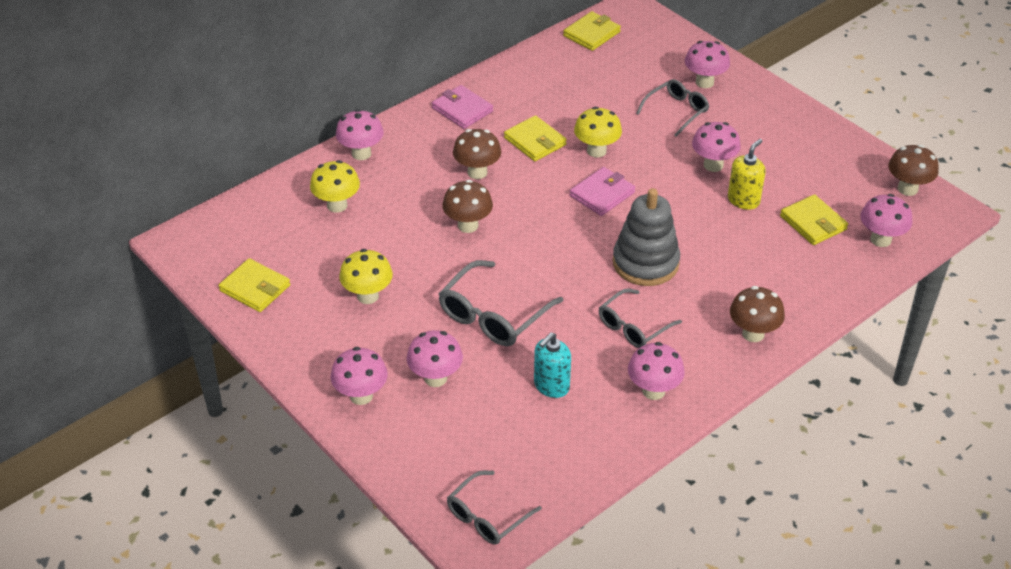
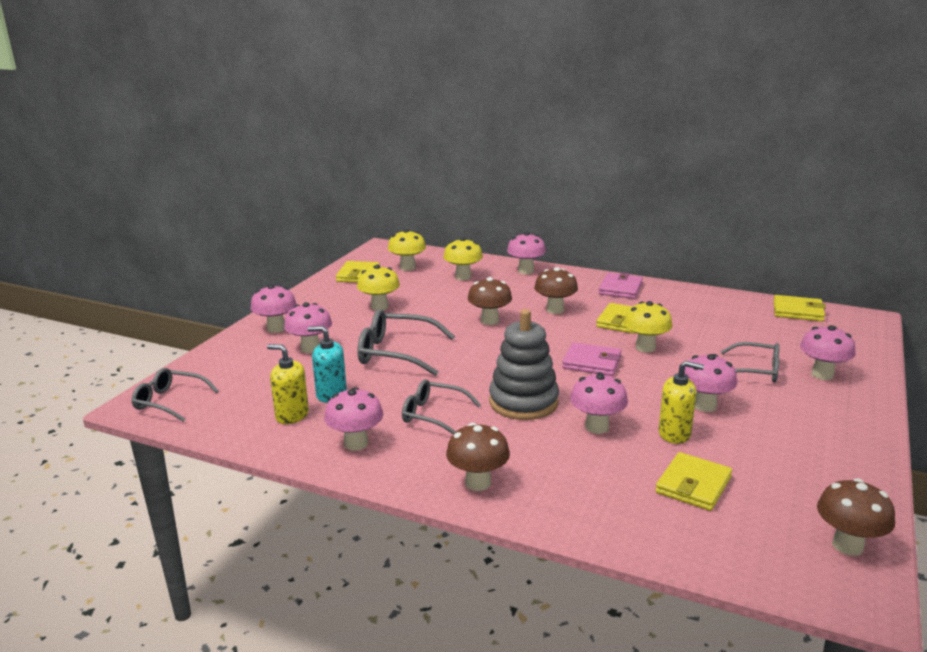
camera: 65 degrees right, 20 degrees down
pink mushroom [860,194,912,247] -> pink mushroom moved to [570,372,628,434]
none -> yellow soap dispenser [267,344,309,424]
none -> yellow mushroom [388,229,426,271]

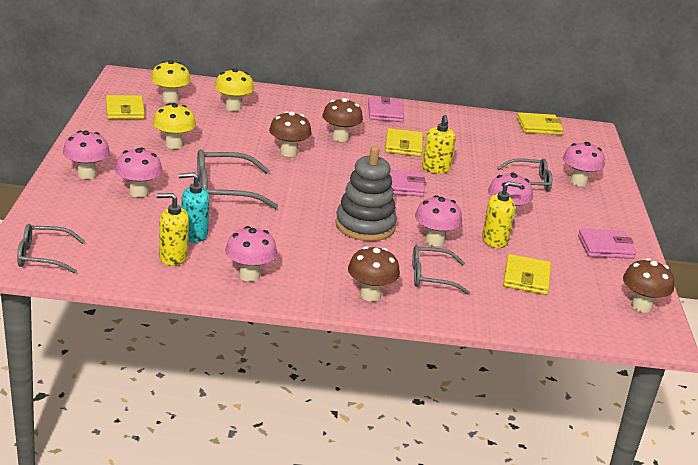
camera: 25 degrees left, 5 degrees up
grey glasses [402,379,481,434] -> grey glasses moved to [412,245,470,295]
pink mushroom [507,232,546,274] -> none
yellow mushroom [624,301,672,353] -> yellow soap dispenser [422,115,456,174]
none -> pink wallet [578,229,636,259]

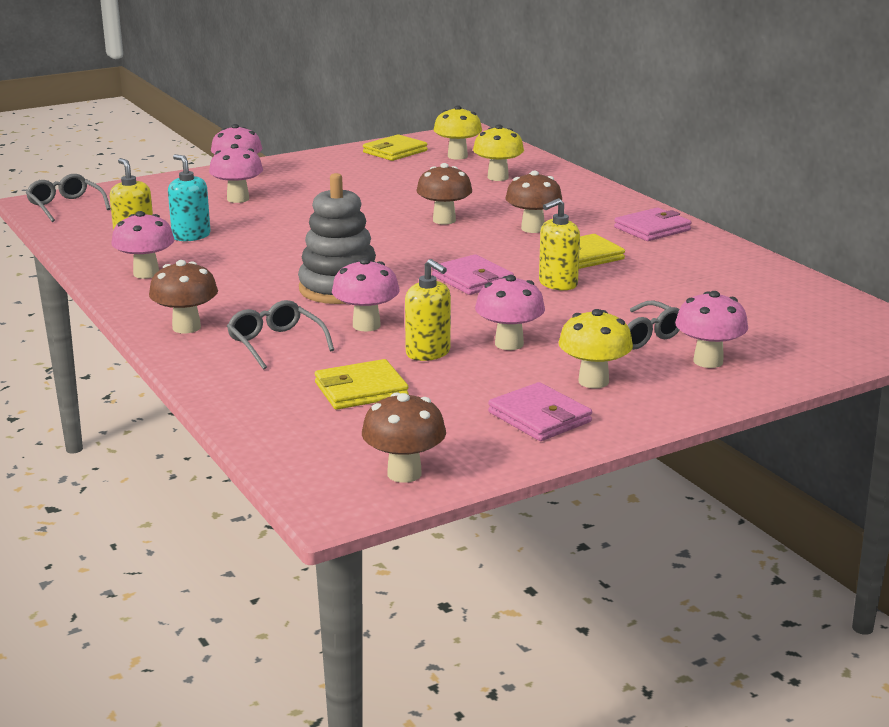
camera: 60 degrees right, 5 degrees down
yellow mushroom [153,103,196,149] -> yellow mushroom moved to [558,309,633,388]
grey glasses [197,149,278,209] -> none
yellow wallet [517,112,563,135] -> none

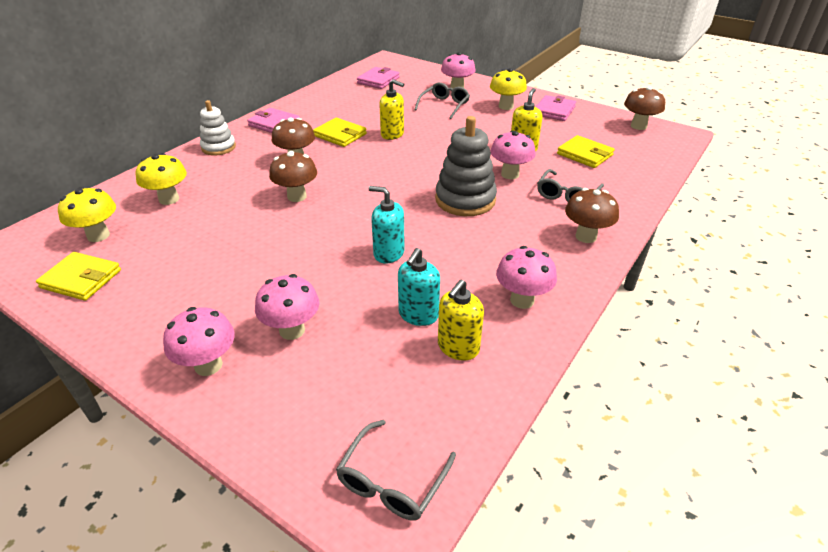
camera: 115 degrees left, 15 degrees up
pink wallet [432,254,514,295] -> pink wallet moved to [357,67,400,89]
pink mushroom [475,275,545,350] -> none
none -> white stacking toy [200,100,236,156]
none -> turquoise soap dispenser [369,186,405,264]

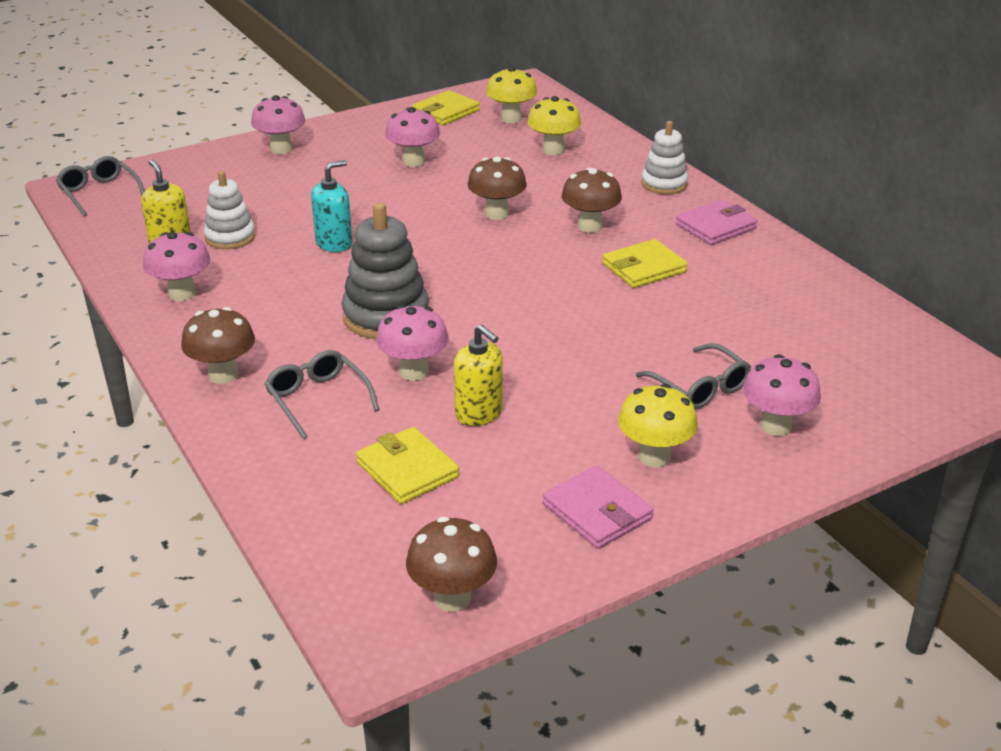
camera: 115 degrees right, 5 degrees down
pink mushroom [255,274,320,340] -> pink mushroom moved to [385,107,440,167]
pink wallet [357,67,400,89] -> none
yellow soap dispenser [379,79,404,140] -> none
turquoise soap dispenser [398,248,440,326] -> white stacking toy [204,171,256,249]
yellow wallet [557,135,615,168] -> yellow wallet turned 75 degrees clockwise [356,427,459,504]

